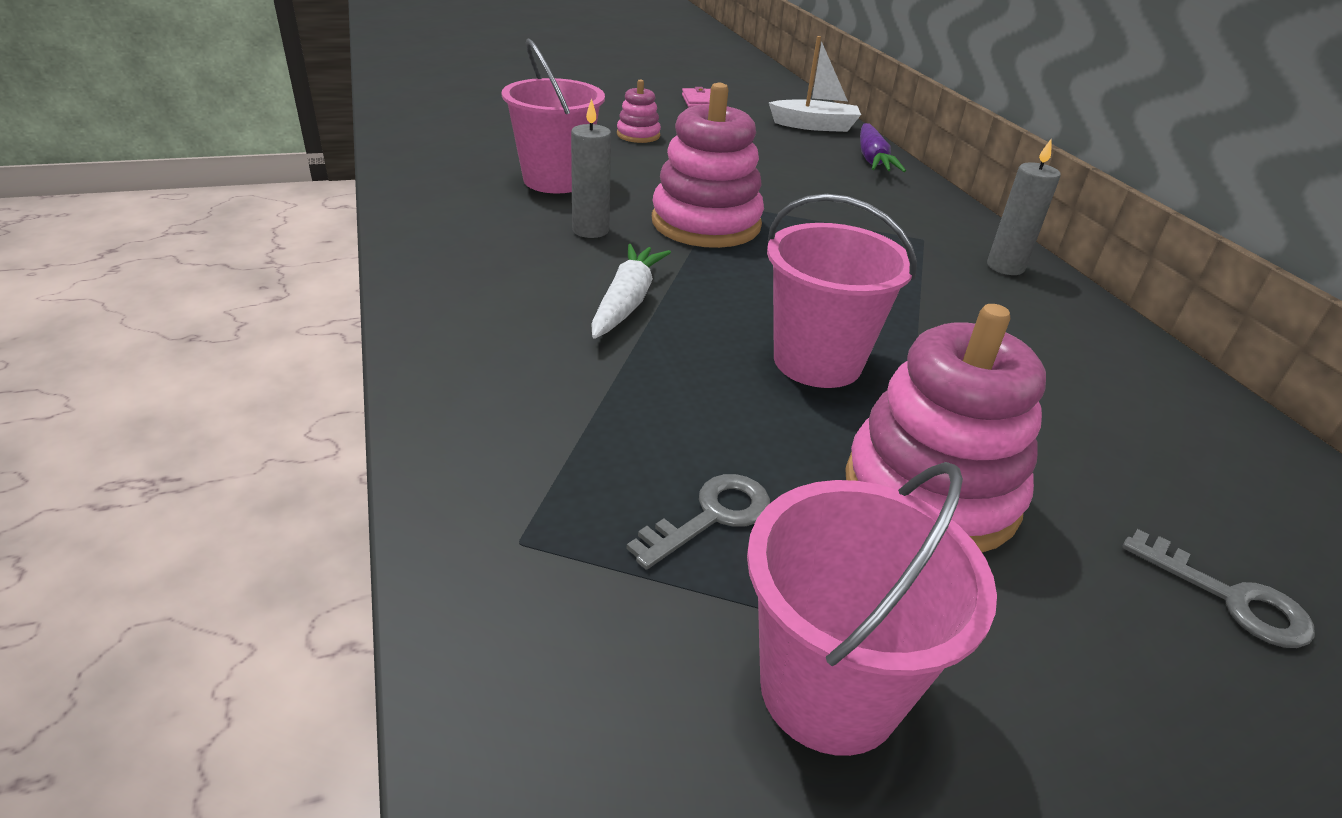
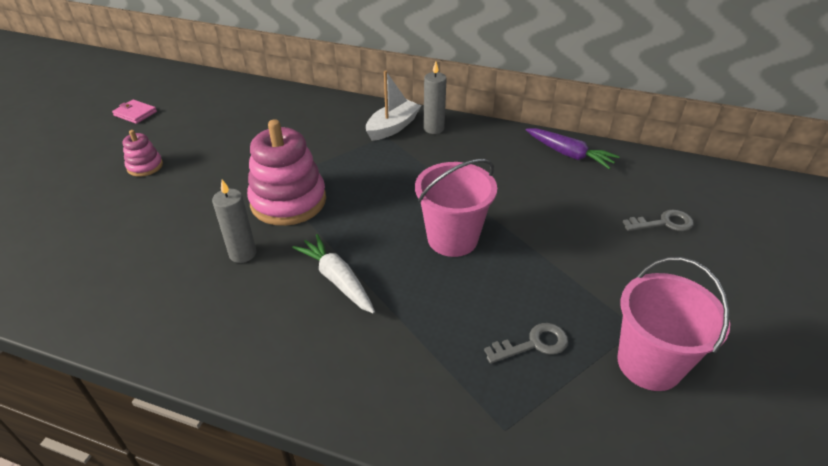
camera: 50 degrees left, 5 degrees up
pink bucket [501,38,605,194] -> none
grey key [627,474,770,570] -> grey key turned 75 degrees clockwise [484,323,568,364]
white boat [769,36,861,132] -> white boat moved to [366,70,421,141]
pink stacking toy [845,304,1046,553] -> none
purple carrot [860,123,906,172] -> purple carrot moved to [526,128,620,169]

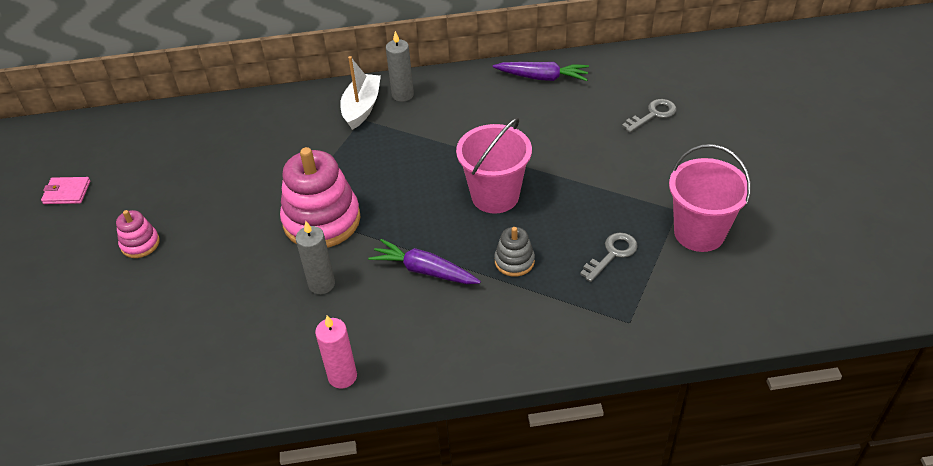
camera: 25 degrees left, 5 degrees up
white carrot [292,234,375,313] -> purple carrot [368,239,481,284]
none -> pink candle [315,315,357,389]
none -> grey stacking toy [494,227,535,277]

